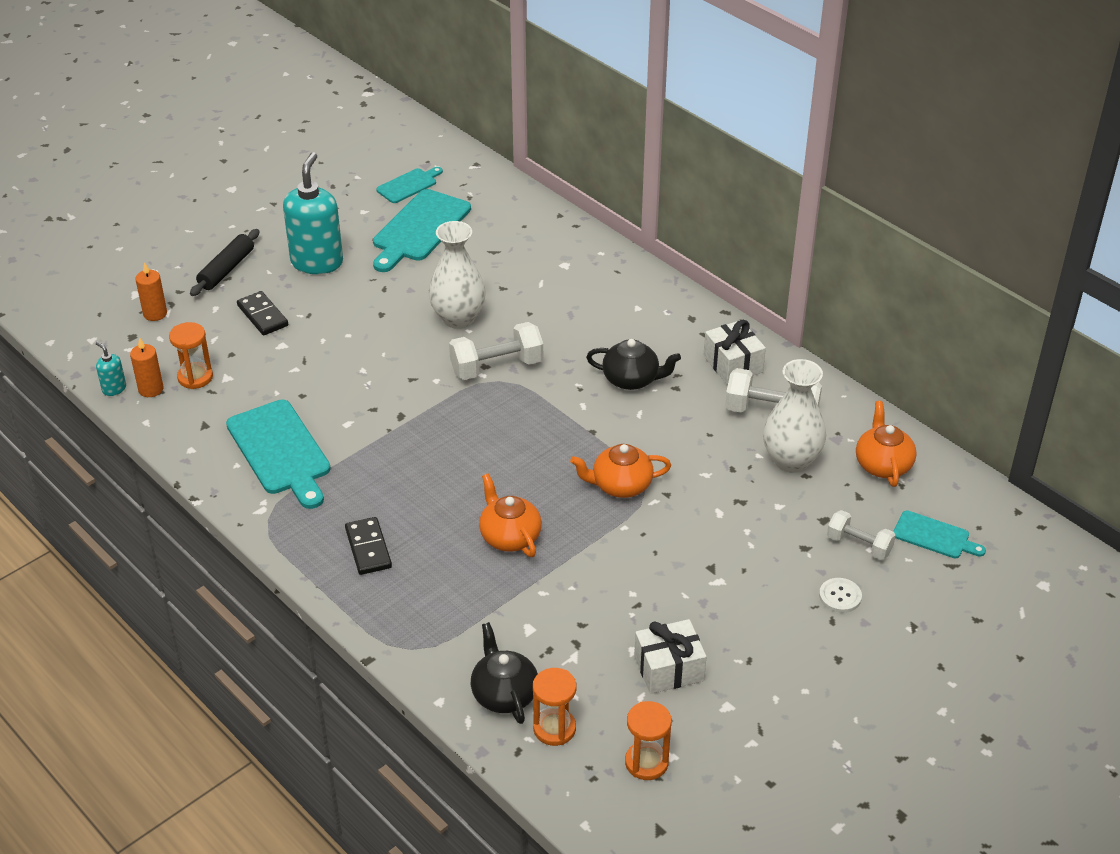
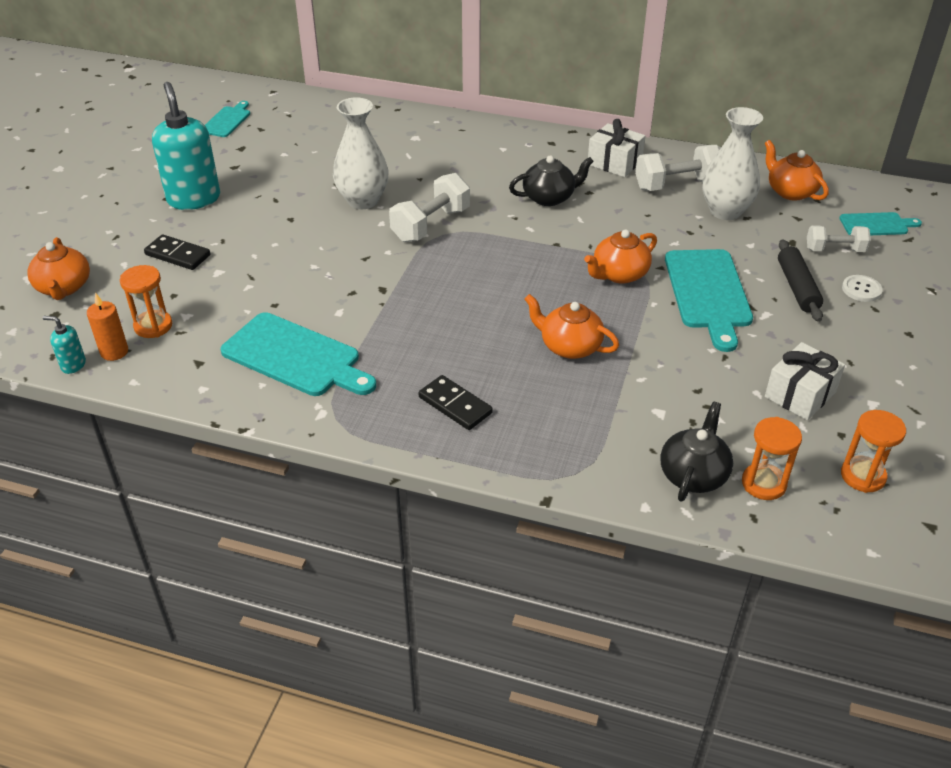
camera: 30 degrees left, 0 degrees up
orange candle [135,262,167,321] -> orange teapot [27,237,90,300]
black rolling pin [190,229,260,296] -> black rolling pin moved to [778,239,823,322]
turquoise cutting board [373,189,471,272] -> turquoise cutting board moved to [665,249,753,352]
black teapot [471,622,538,724] -> black teapot turned 75 degrees clockwise [660,402,733,502]

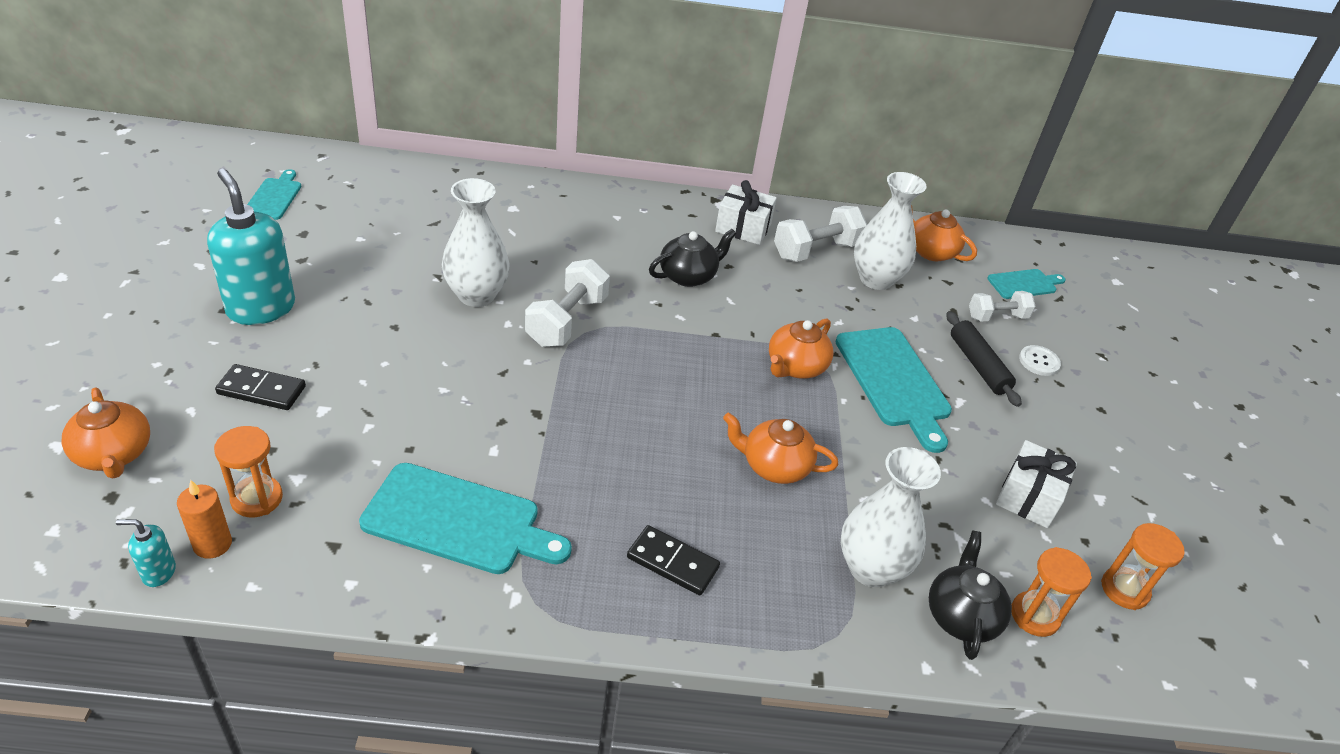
camera: 20 degrees left, 0 degrees up
none -> white vase [841,447,941,587]

